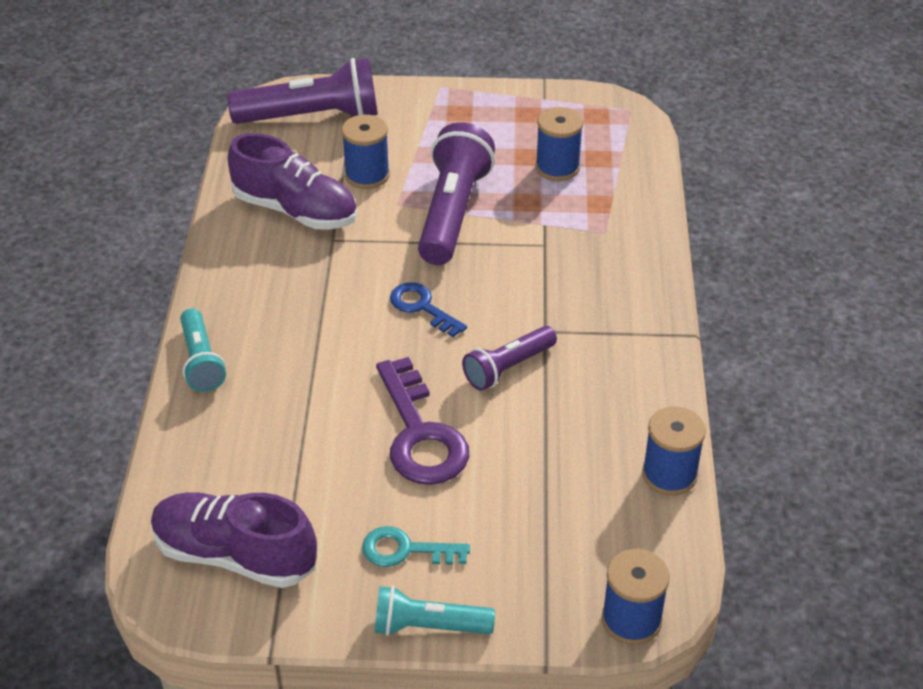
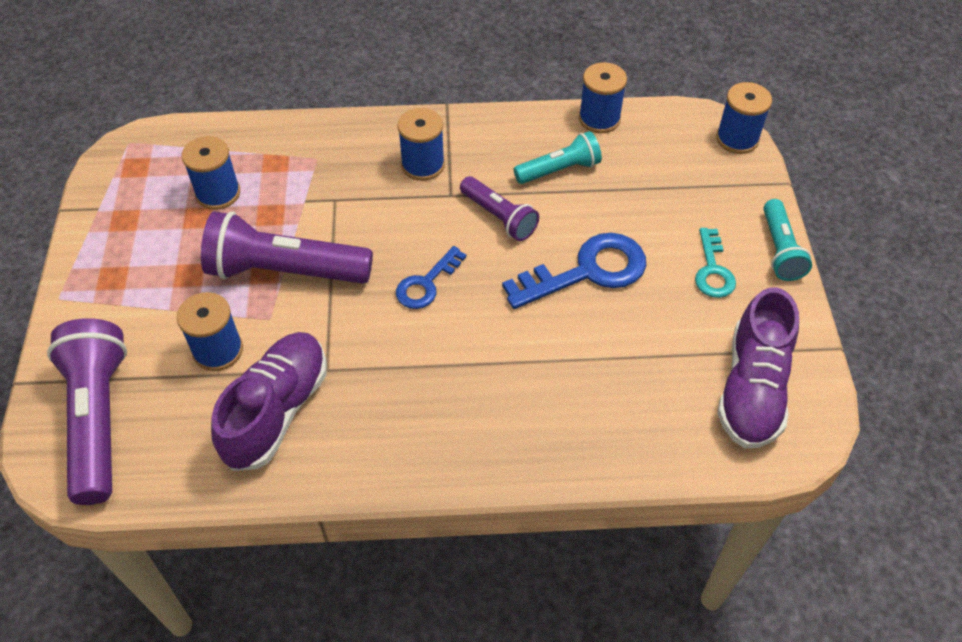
camera: 95 degrees left, 10 degrees up
turquoise flashlight [180,308,226,392] -> turquoise flashlight moved to [514,131,602,184]
purple key [376,357,470,485] -> blue key [502,233,646,309]
none -> blue spool [397,108,445,181]

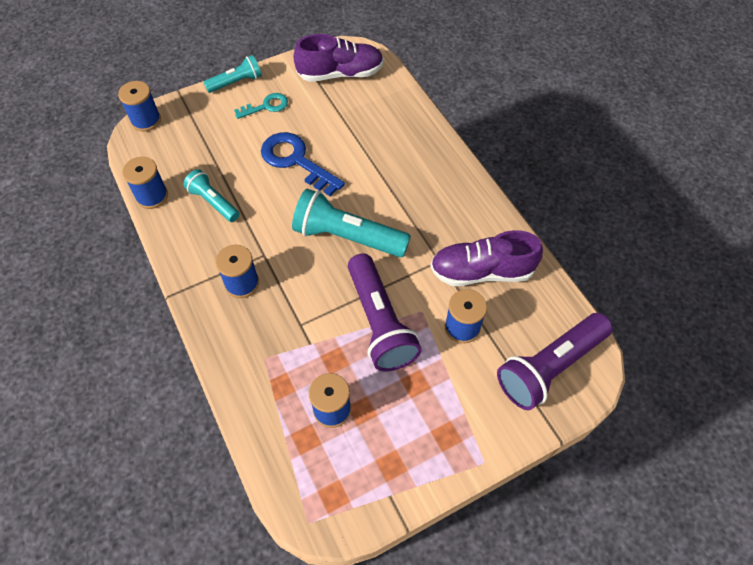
camera: 115 degrees left, 5 degrees up
blue key [396,246,467,309] -> turquoise flashlight [292,189,411,257]
purple flashlight [460,176,539,241] -> none

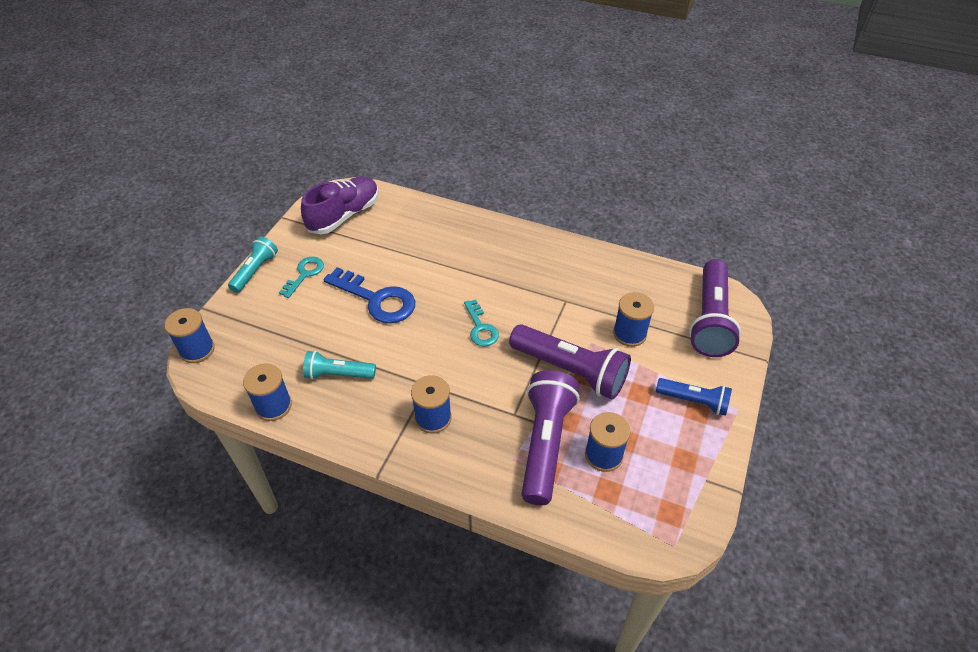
camera: 40 degrees left, 10 degrees down
blue key [261,132,345,196] -> blue key turned 150 degrees counterclockwise [324,267,415,323]
turquoise flashlight [292,189,411,257] -> turquoise key [464,299,499,346]
purple shoe [430,230,543,286] -> none
none -> purple flashlight [522,370,579,505]
none -> blue flashlight [656,378,732,416]

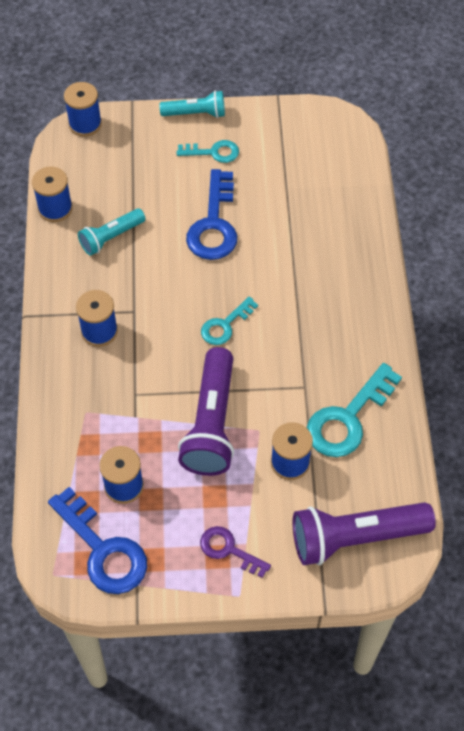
camera: 65 degrees right, 10 degrees up
purple shoe [301,177,379,234] -> none
turquoise flashlight [303,351,376,380] -> turquoise flashlight turned 105 degrees counterclockwise [78,208,145,256]
purple flashlight [522,370,579,505] -> none
blue flashlight [656,378,732,416] -> purple key [200,526,271,578]
none -> blue key [48,487,147,594]
none -> turquoise key [307,363,402,457]

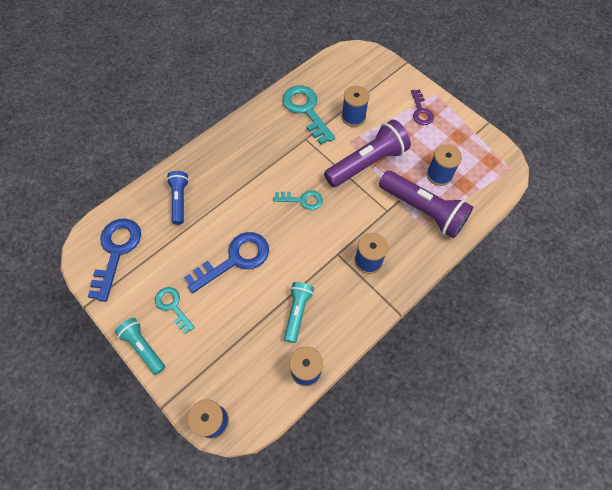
camera: 130 degrees left, 5 degrees up
blue key [48,487,147,594] -> blue key moved to [88,218,141,302]
turquoise flashlight [78,208,145,256] -> turquoise flashlight turned 90 degrees counterclockwise [284,282,314,343]
purple flashlight [293,502,436,565] -> purple flashlight moved to [379,171,473,238]
turquoise key [307,363,402,457] -> turquoise key turned 120 degrees counterclockwise [282,85,335,144]
none -> blue flashlight [166,171,189,225]

